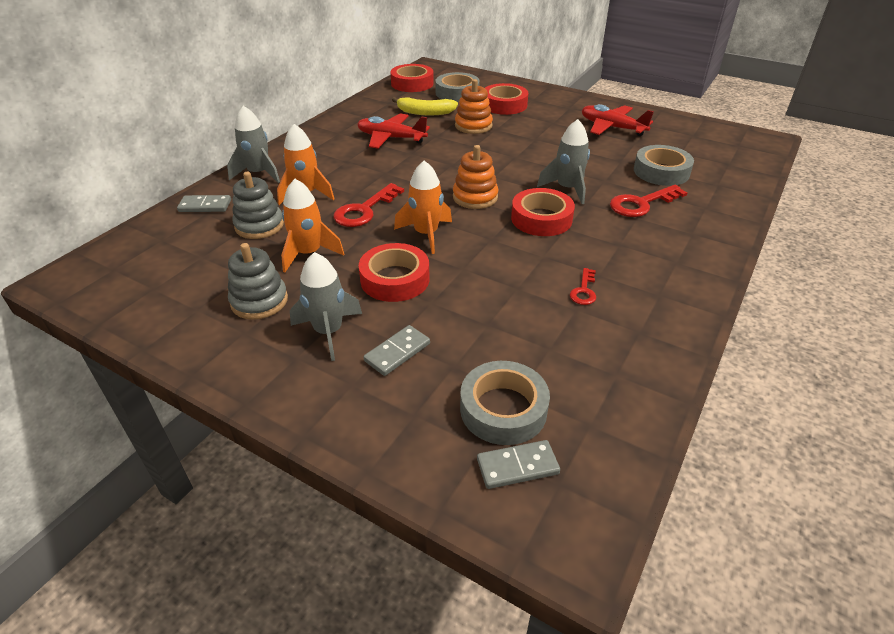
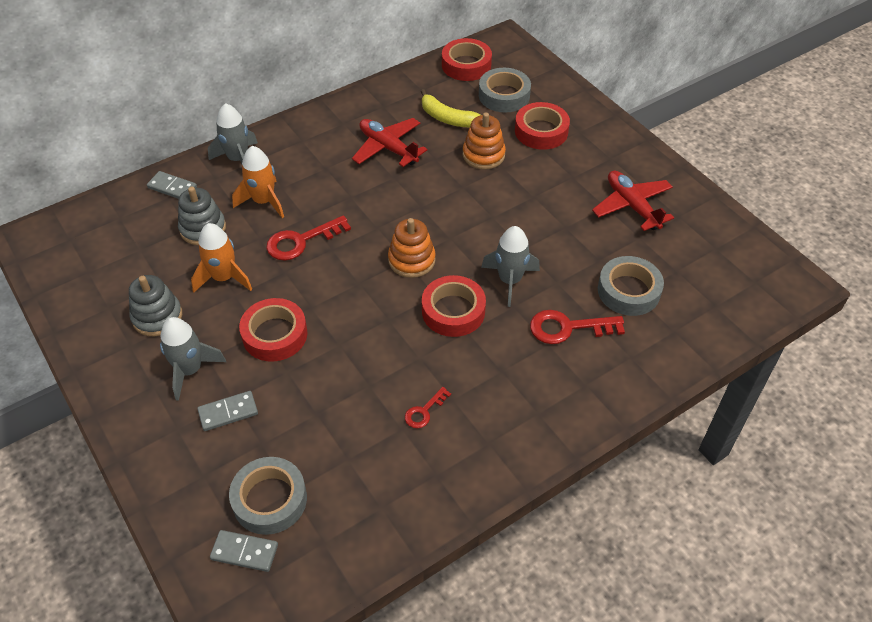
camera: 25 degrees right, 10 degrees up
orange rocket [394,161,452,254] -> none

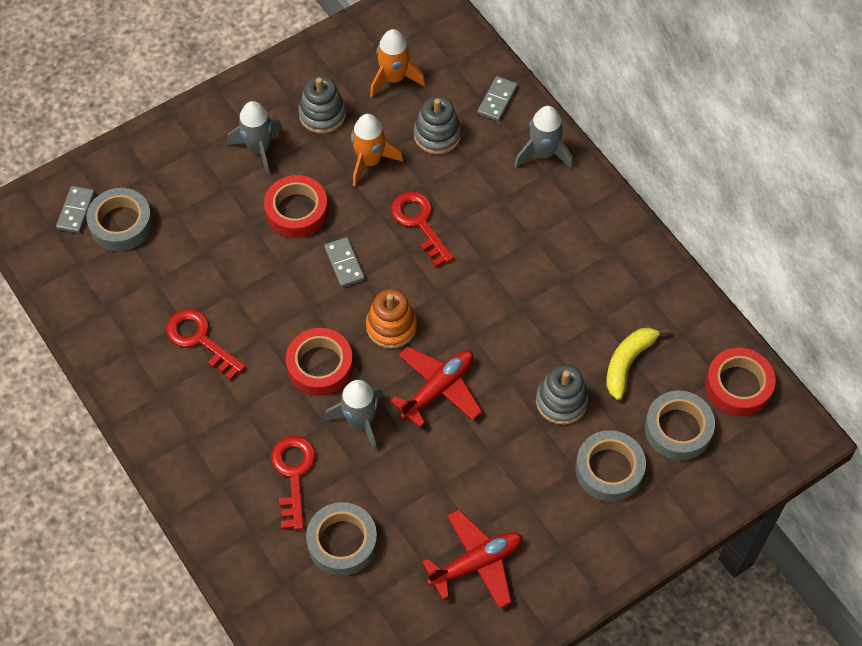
camera: 90 degrees right, 10 degrees up
grey domino [197,391,258,431] -> grey domino moved to [324,237,365,287]
orange rocket [232,146,284,218] -> orange rocket moved to [370,29,426,98]
red plane [352,118,428,167] -> red plane moved to [390,346,482,427]
red key [405,387,451,429] -> red key [166,309,246,381], size x1.79
orange stacking toy [463,113,506,169] -> grey stacking toy [536,365,589,425]
red tape [515,102,570,150] -> grey tape [575,430,646,502]

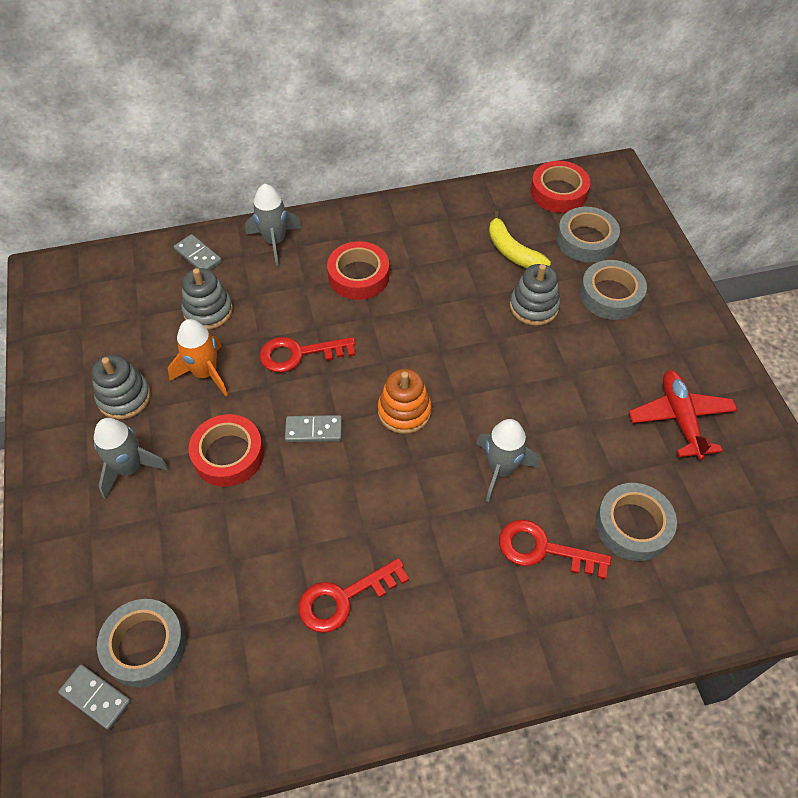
camera: 70 degrees left, 5 degrees down
red tape [286,328,353,396] -> red tape moved to [327,241,389,300]
orange rocket [370,29,426,98] -> none
red plane [390,346,482,427] -> none

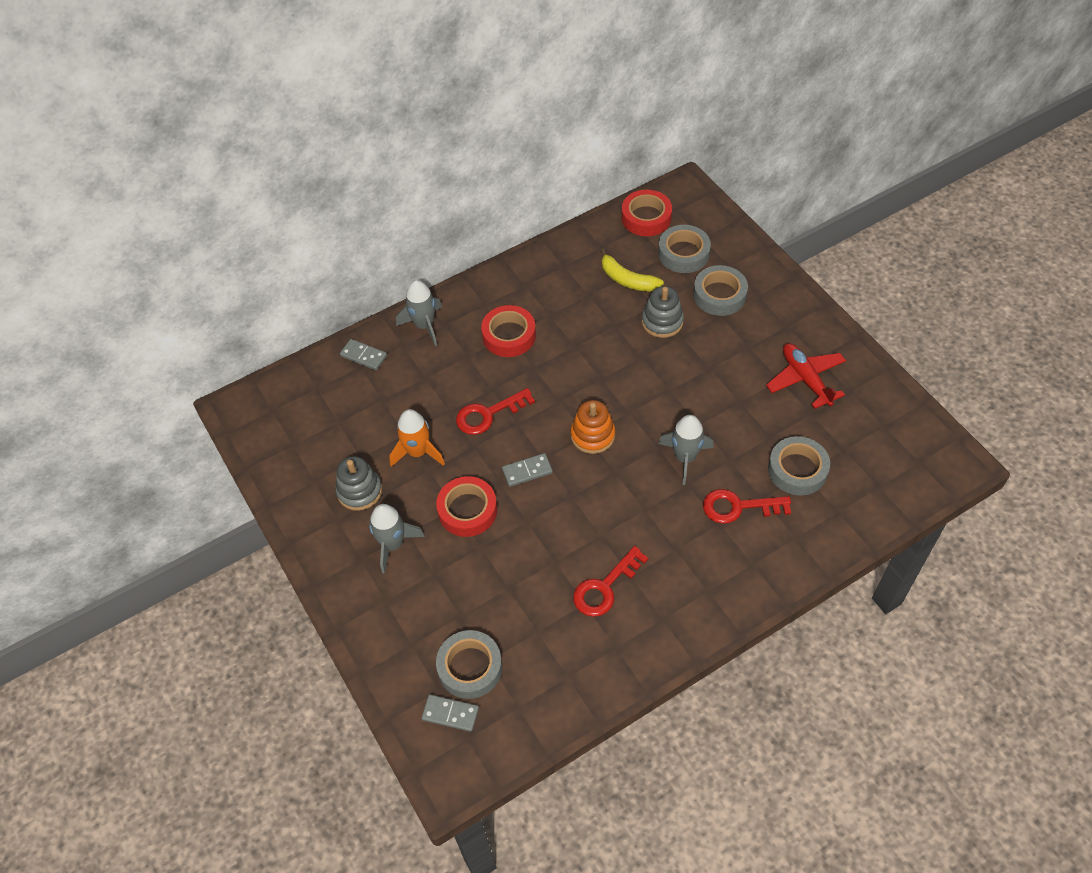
camera: 15 degrees left, 0 degrees up
grey stacking toy [181,268,233,330] -> none

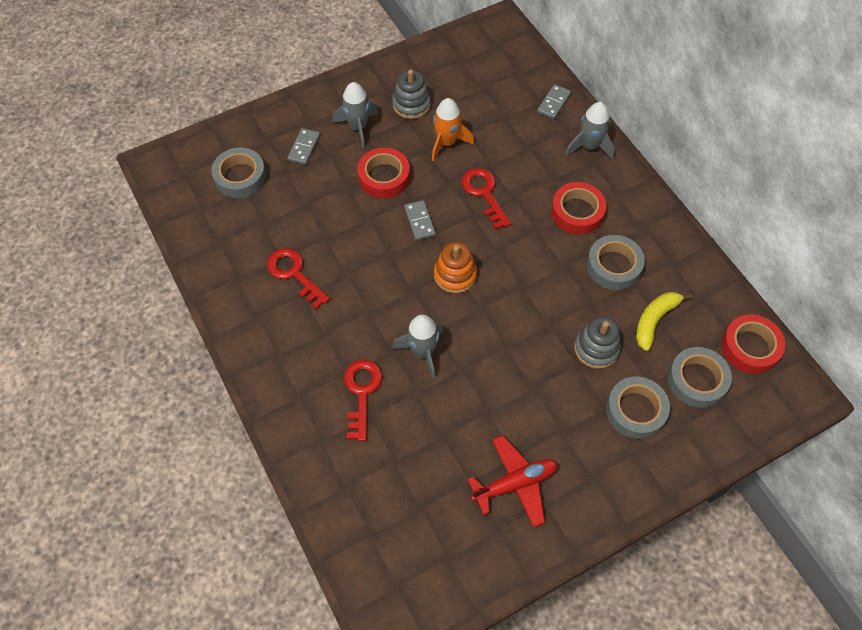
camera: 90 degrees right, 5 degrees up
grey domino [421,695,479,732] -> grey domino moved to [287,128,320,165]
grey tape [768,436,830,495] -> grey tape moved to [587,235,645,290]

